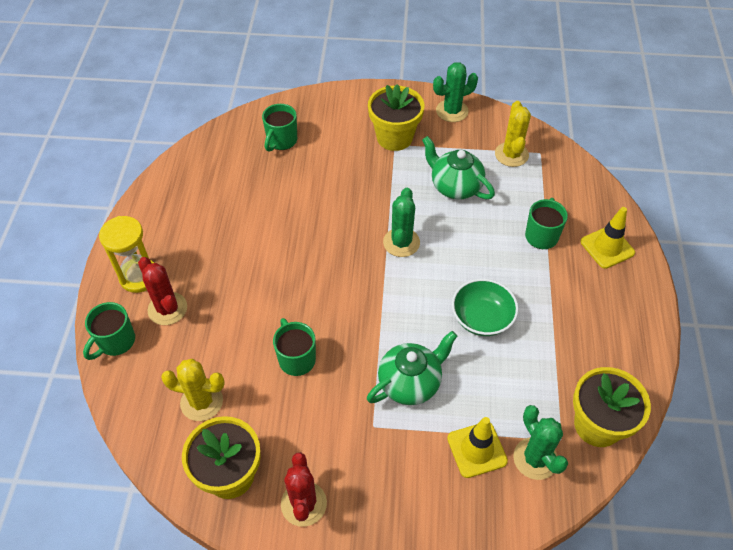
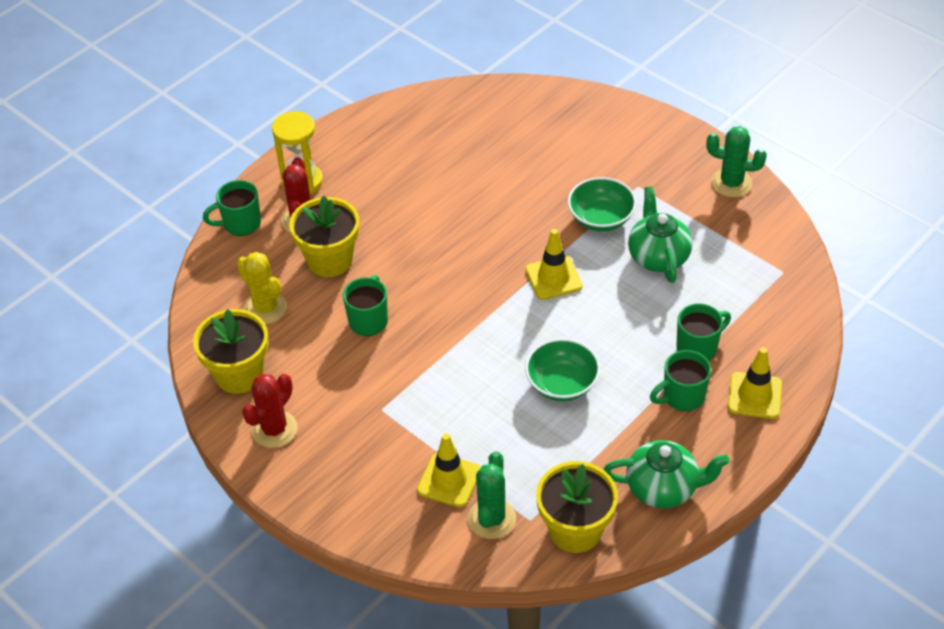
camera: 40 degrees right, 5 degrees down
green mug [262,104,297,152] -> green mug moved to [650,350,711,412]
green teapot [367,331,457,405] -> green teapot moved to [603,440,730,508]
yellow flower pot [368,84,424,151] -> yellow flower pot moved to [289,196,359,277]
green cactus [383,188,420,257] -> yellow traffic cone [525,229,583,300]
yellow cactus [495,101,531,167] -> none
none -> green bowl [568,177,636,232]

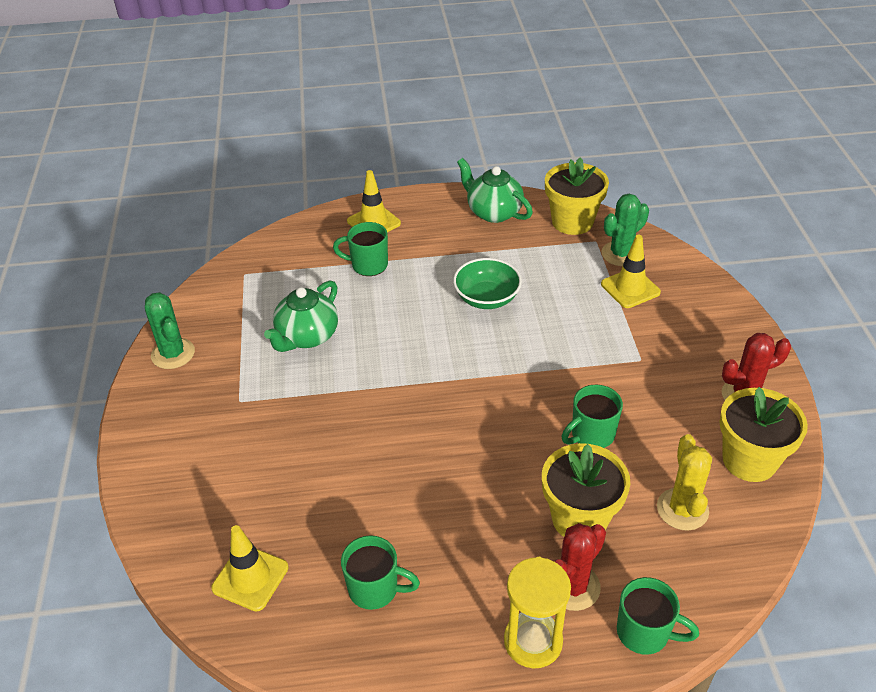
camera: 140 degrees left, 5 degrees down
yellow traffic cone [525,229,583,300] -> yellow traffic cone moved to [211,525,289,611]
green bowl [568,177,636,232] -> none
green mug [650,350,711,412] -> green mug moved to [341,535,420,610]

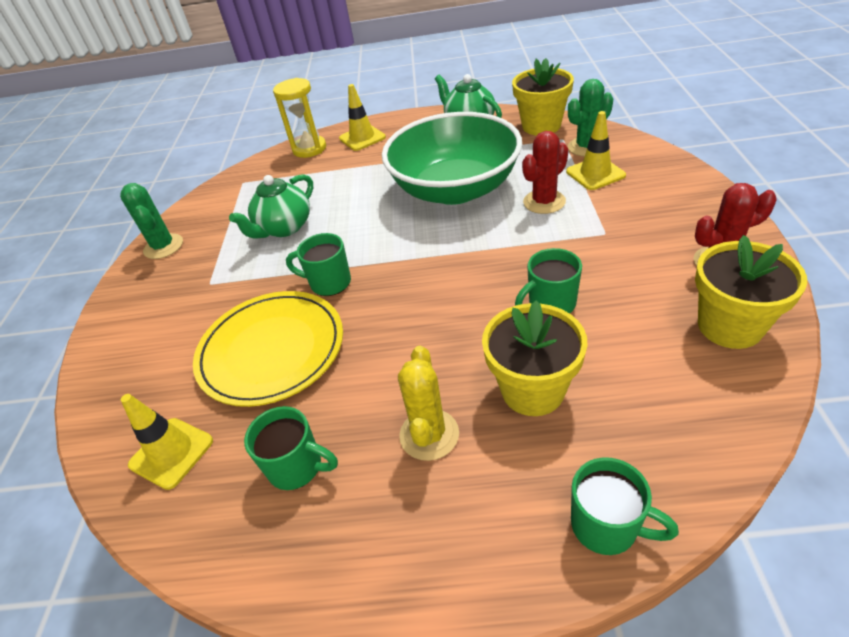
camera: 10 degrees right, 0 degrees up
green mug [333,222,388,276] -> green mug moved to [286,233,351,296]
green bowl [453,258,522,309] -> green bowl [382,112,522,205], size x2.06
yellow hourglass [504,557,571,668] -> yellow hourglass moved to [273,78,326,158]
red cactus [554,523,606,611] -> red cactus moved to [522,131,568,214]
yellow cactus [657,434,712,531] -> yellow cactus moved to [398,346,459,461]
none -> yellow plate [193,291,343,407]

